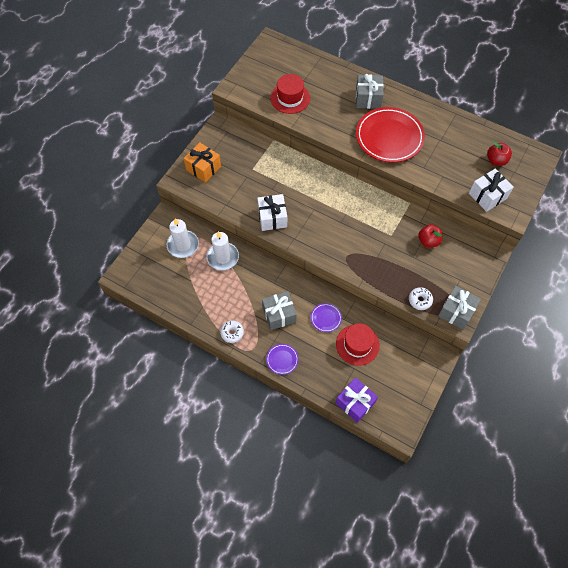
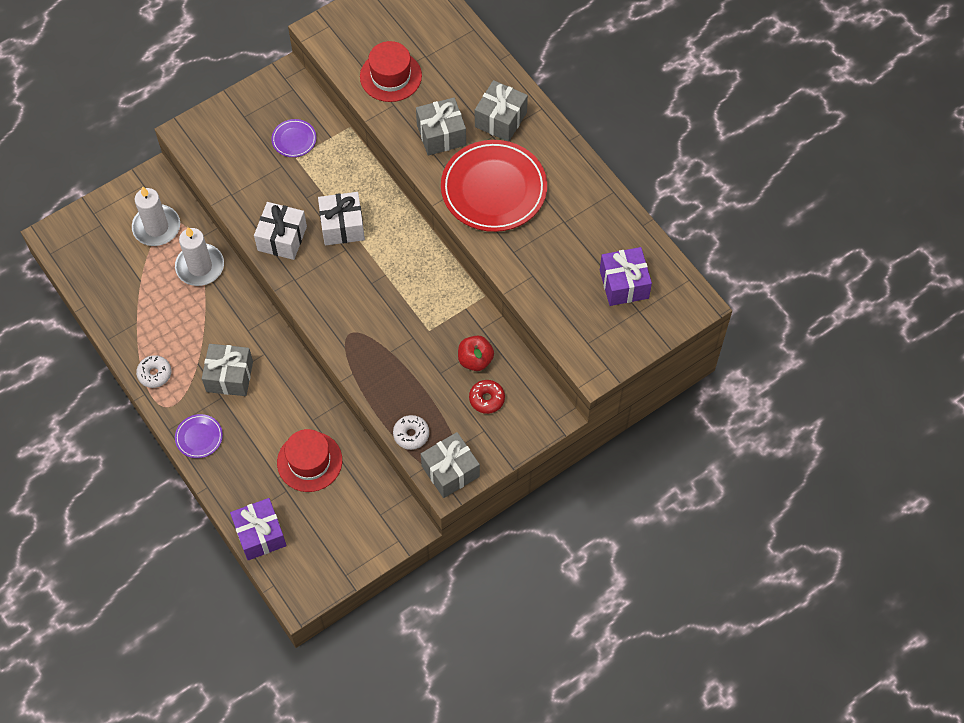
camera: 25 degrees right, 0 degrees up
orange gift [184,142,221,183] -> none
purple plate [311,303,342,332] -> purple plate moved to [271,119,317,157]
white gift [469,168,514,212] -> white gift moved to [318,192,365,246]
red apple [487,142,512,166] -> purple gift [600,247,652,306]
none -> grey gift [416,97,466,156]
none -> red donut [469,380,505,414]

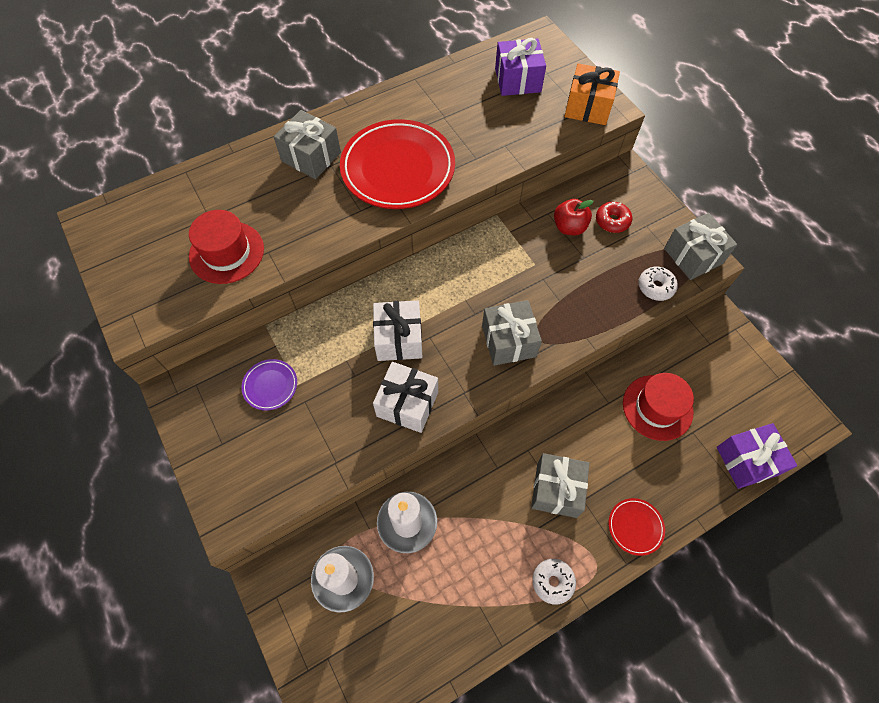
camera: 85 degrees left, 0 degrees up
purple plate [175,414,223,458] -> red plate [609,498,665,556]
grey gift [416,97,466,156] -> grey gift moved to [482,300,542,366]
none -> orange gift [565,63,620,125]

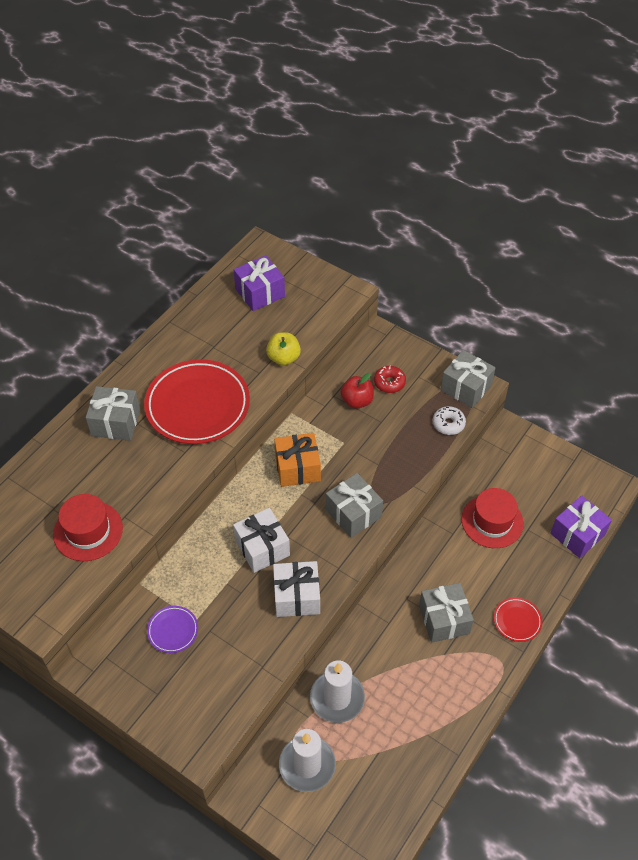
camera: 25 degrees left, 10 degrees down
white donut [532,559,576,605] -> none
orange gift [565,63,620,125] -> orange gift moved to [274,433,321,487]
none -> yellow apple [266,332,301,366]

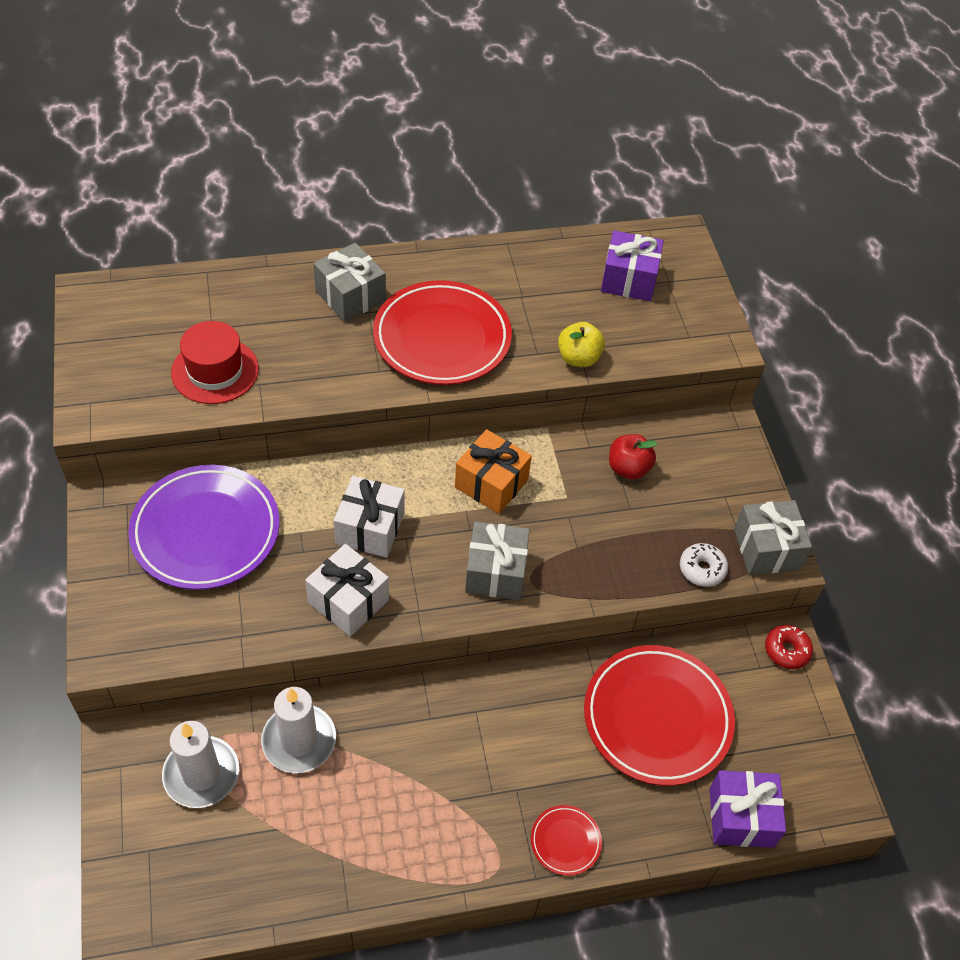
camera: 40 degrees right, 0 degrees up
purple plate [147,606,198,653] -> purple plate [128,465,279,590], size x2.26
red donut [374,366,406,393] -> red donut moved to [765,625,813,669]
grey gift [419,583,474,643] -> none
red hat [461,488,524,548] -> red plate [584,645,735,786]

